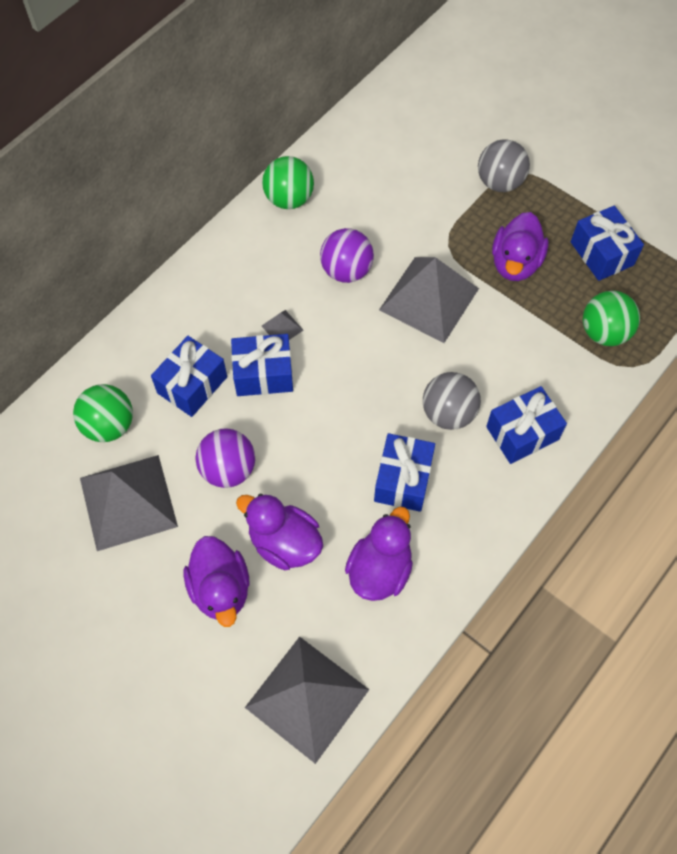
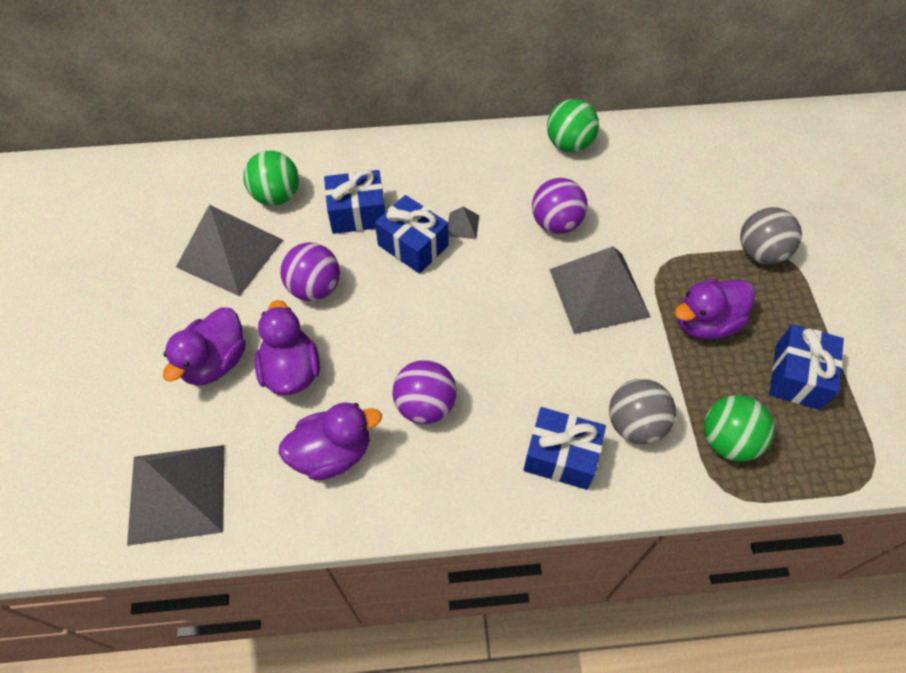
camera: 45 degrees right, 5 degrees down
blue gift [374,433,435,512] -> purple ball [392,360,457,424]
grey ball [423,372,481,430] -> grey ball moved to [609,379,676,444]

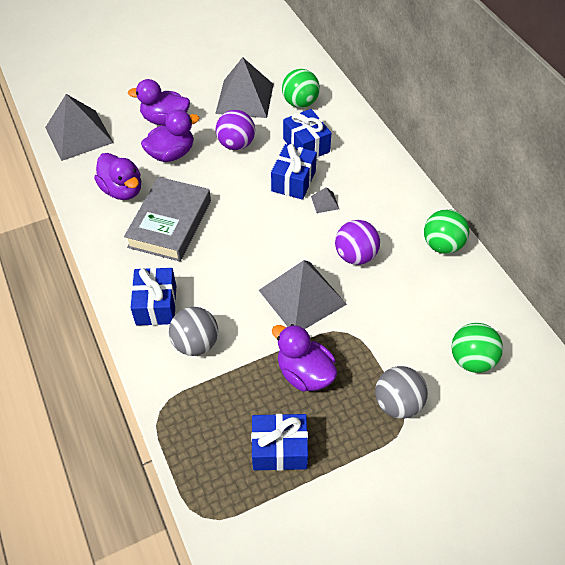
camera: 70 degrees right, 5 degrees down
purple ball [392,360,457,424] -> grey book [124,177,211,261]
green ball [704,395,774,462] -> green ball moved to [451,323,503,373]

